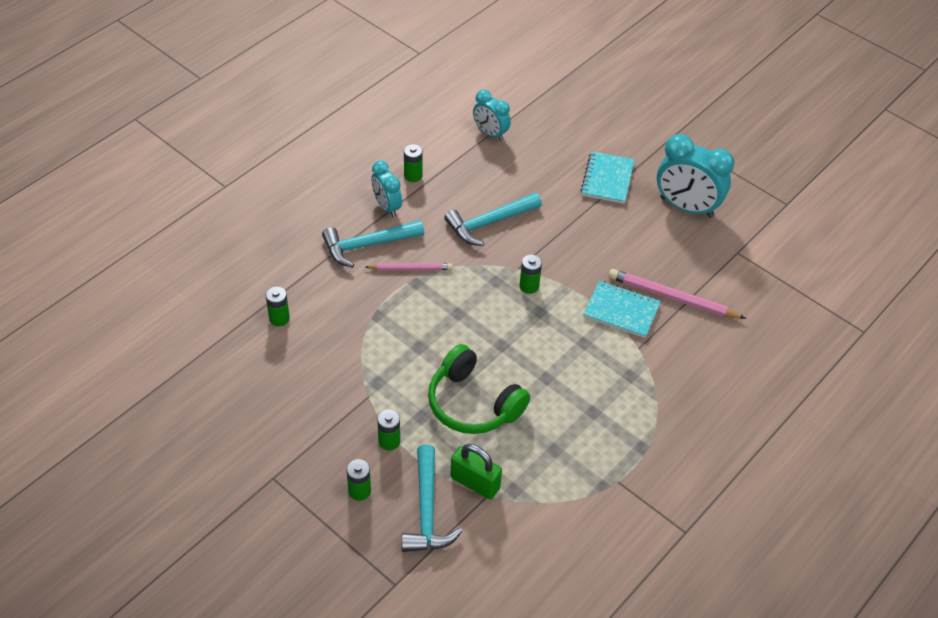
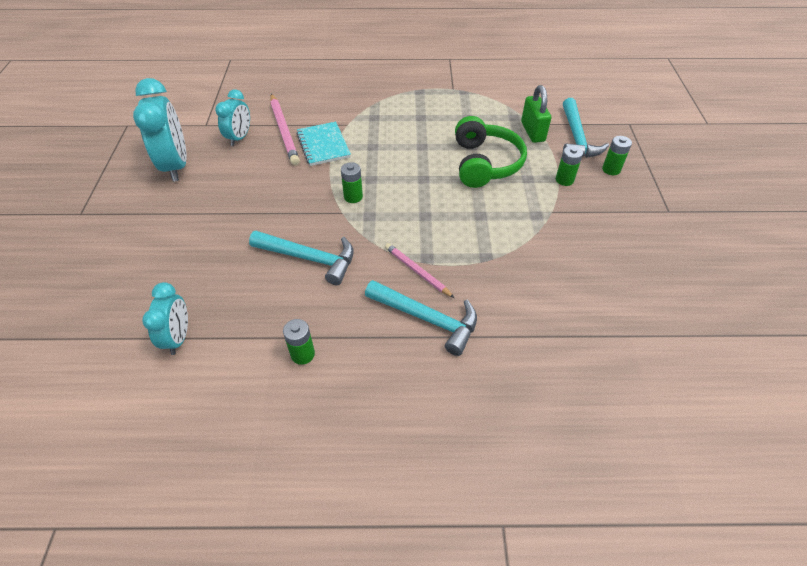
camera: 130 degrees left, 0 degrees up
green battery [266,286,290,326] -> none
turquoise clock [371,160,402,217] -> turquoise clock moved to [215,89,250,146]
turquoise hammer [402,445,462,552] -> turquoise hammer turned 135 degrees clockwise [563,98,609,158]
turquoise notebook [581,151,634,204] -> none

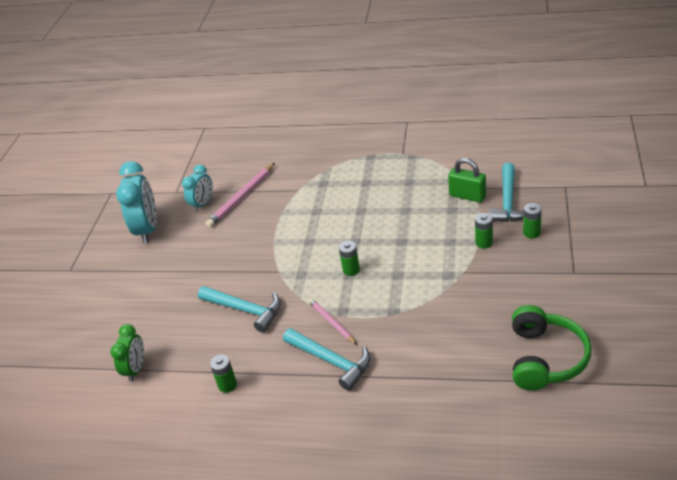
camera: 15 degrees right, 10 degrees down
turquoise clock [142,282,188,355] -> green clock [111,324,144,382]
pink pencil [270,94,300,165] -> pink pencil turned 45 degrees clockwise [205,163,275,228]
turquoise notebook [296,122,351,166] -> none
green battery [341,162,363,203] -> green battery moved to [339,241,360,276]
green headphones [455,116,527,188] -> green headphones moved to [512,305,592,391]
green padlock [521,85,551,143] -> green padlock turned 60 degrees counterclockwise [448,158,486,202]

